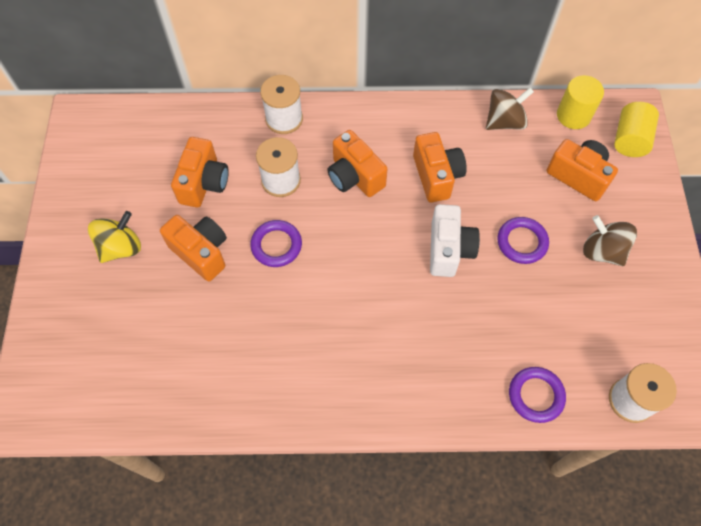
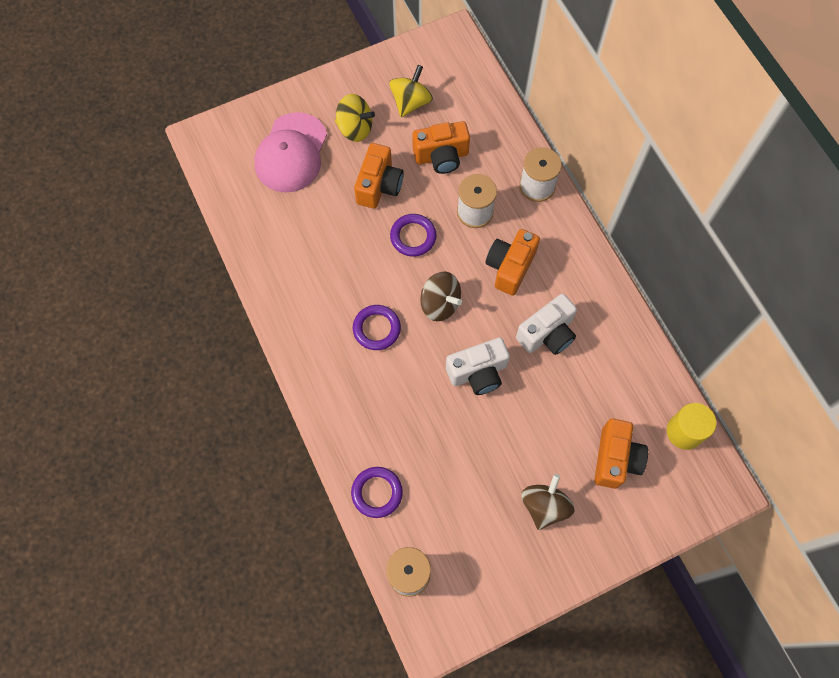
camera: 65 degrees right, 5 degrees up
orange camera [413,132,467,203] -> white camera [516,294,577,355]
brown spinning top [486,88,534,130] -> brown spinning top moved to [420,271,462,321]
purple ring [497,217,549,264] -> purple ring moved to [353,305,401,350]
yellow cylinder [614,102,659,157] -> none
none -> pink cap [254,112,327,193]
none -> yellow spinning top [389,65,433,117]

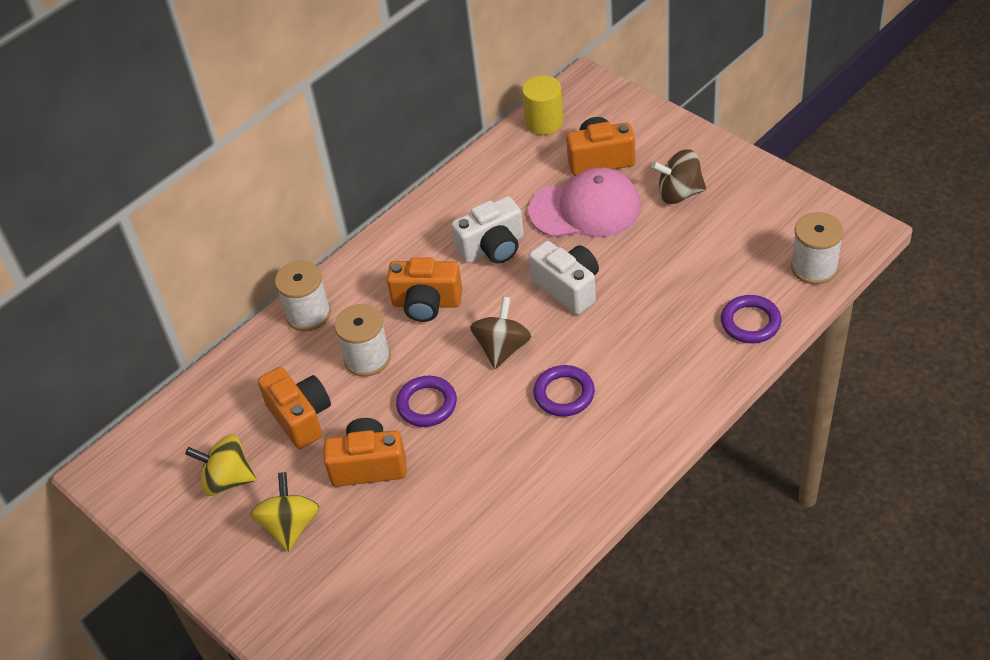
camera: 105 degrees left, 20 degrees down
pink cap [254,112,327,193] -> pink cap moved to [528,167,641,237]
white camera [516,294,577,355] -> white camera turned 120 degrees clockwise [451,196,524,264]

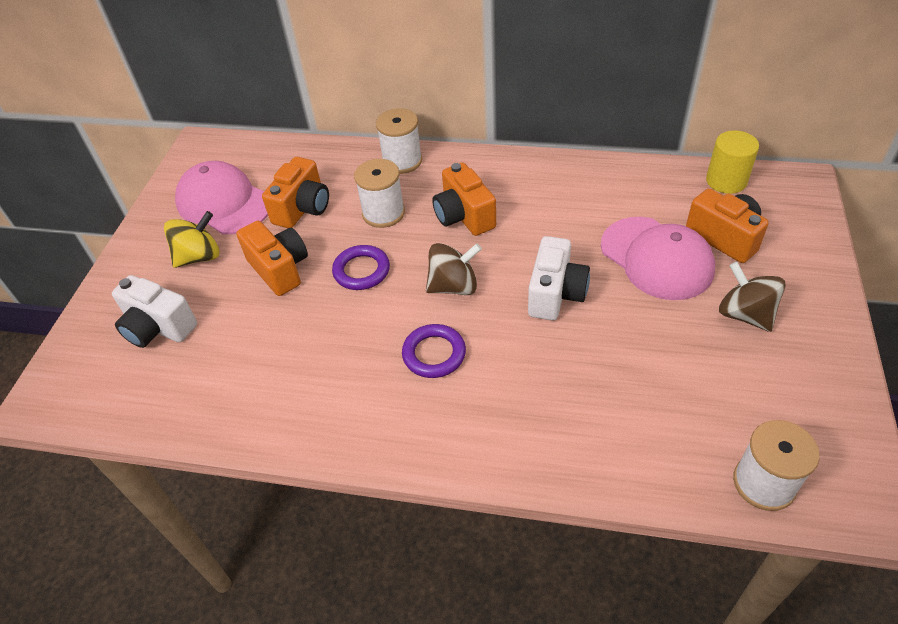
camera: 55 degrees right, 0 degrees up
yellow spinning top [185,434,256,496] -> pink cap [175,161,268,235]
white camera [451,196,524,264] -> white camera moved to [112,275,197,348]
purple ring [721,295,781,343] -> none

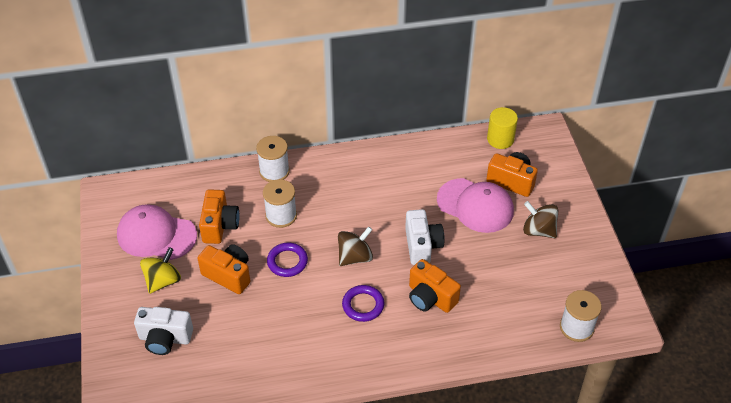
camera: 25 degrees left, 0 degrees up
orange camera [432,163,496,236] -> orange camera moved to [409,259,461,313]

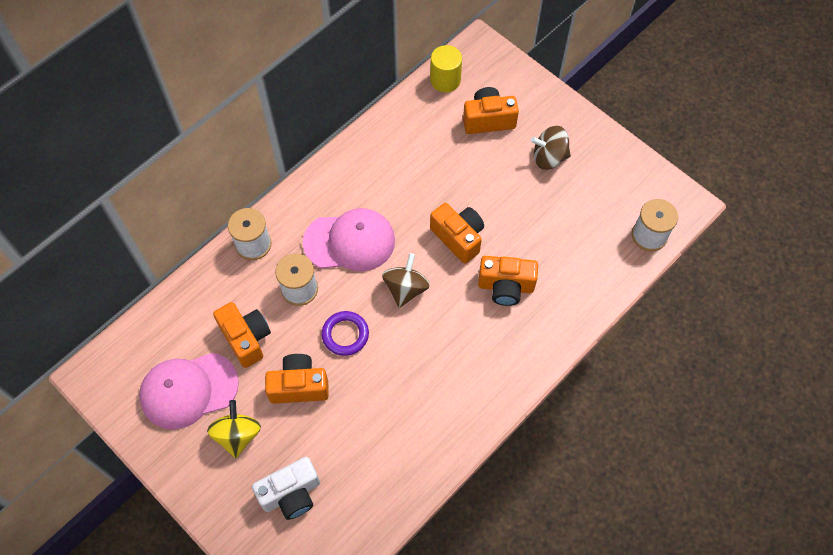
camera: 35 degrees left, 15 degrees up
purple ring [342,285,384,322] -> none
white camera [405,209,445,265] -> orange camera [430,203,484,264]
pink cap [437,178,514,233] -> pink cap moved to [303,208,395,271]

